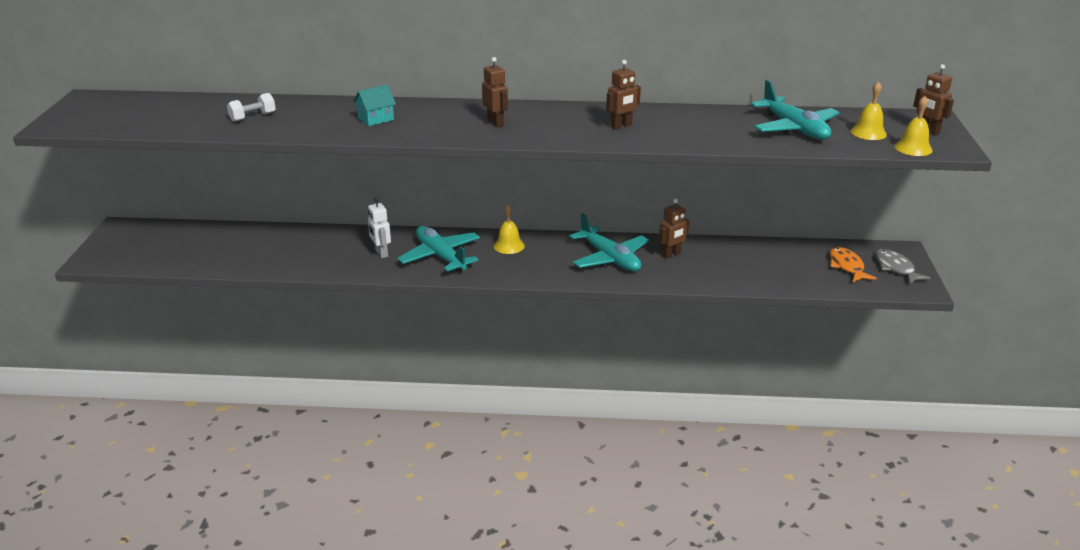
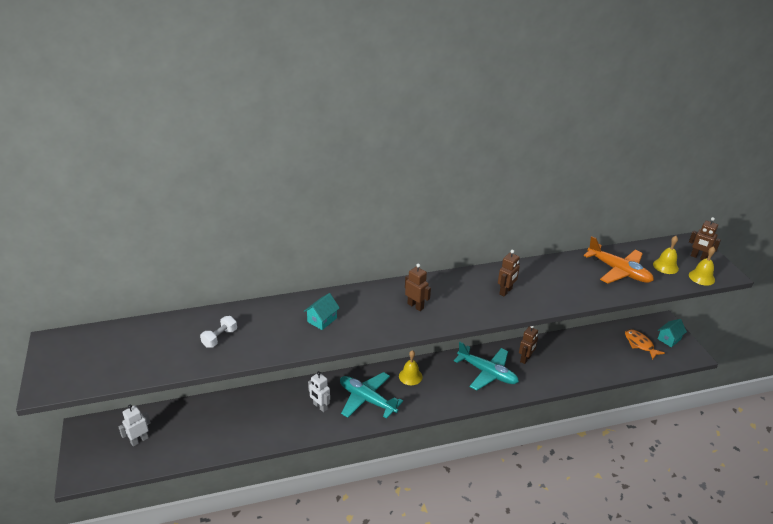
camera: 20 degrees left, 5 degrees up
turquoise plane [751,80,839,140] -> orange plane [584,236,654,284]
grey fish [875,249,930,284] -> turquoise house [658,319,687,347]
none -> white robot [119,405,151,447]

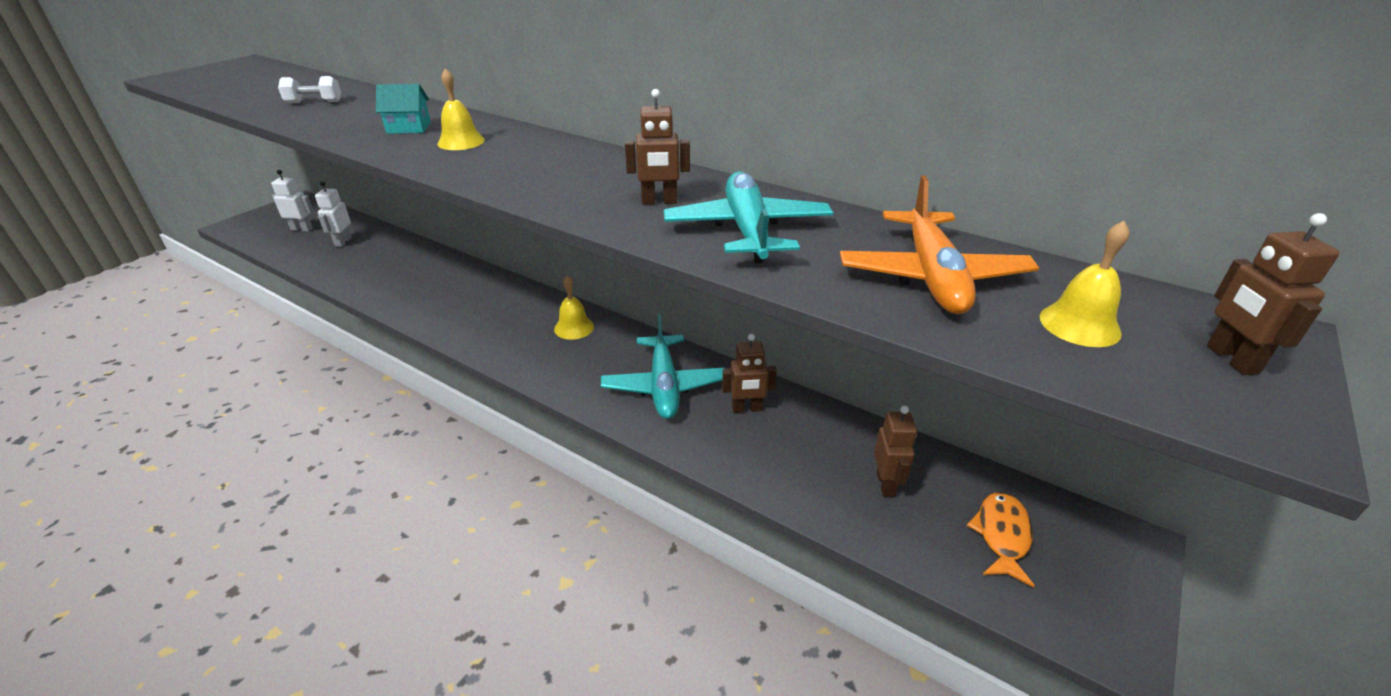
camera: 50 degrees right, 0 degrees up
white robot [308,371,330,412] -> white robot moved to [315,181,352,247]
turquoise plane [340,372,403,419] -> turquoise plane moved to [664,171,833,264]
brown robot [405,264,431,311] -> brown robot moved to [874,406,917,497]
turquoise house [658,319,687,347] -> none
yellow bell [689,246,715,286] -> yellow bell moved to [437,68,485,150]

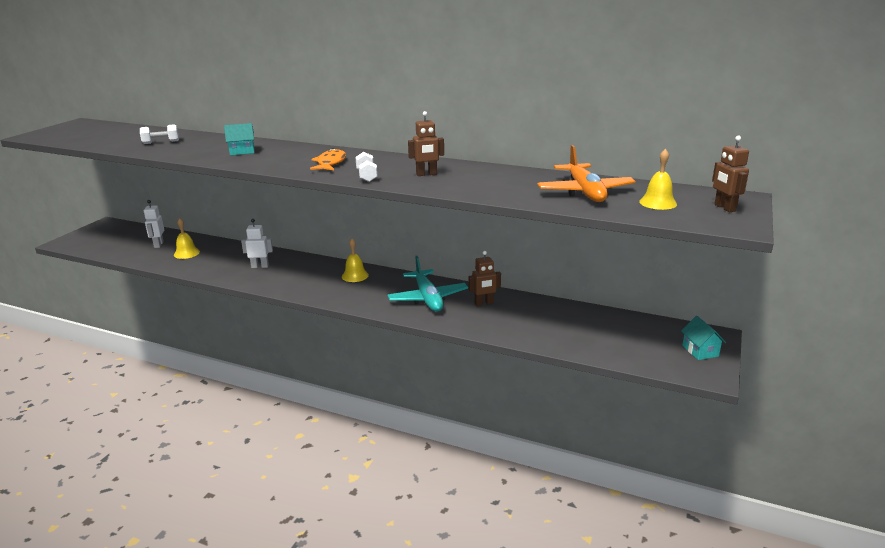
camera: 10 degrees left, 10 degrees down
white robot [271,170,313,232] -> white robot moved to [241,219,273,268]
yellow bell [437,68,485,150] -> yellow bell moved to [174,218,200,259]
turquoise plane [664,171,833,264] -> none
brown robot [874,406,917,497] -> none
orange fish [967,492,1035,588] -> orange fish moved to [310,148,346,170]
none -> white dumbbell [355,152,378,182]
none -> turquoise house [681,316,726,360]

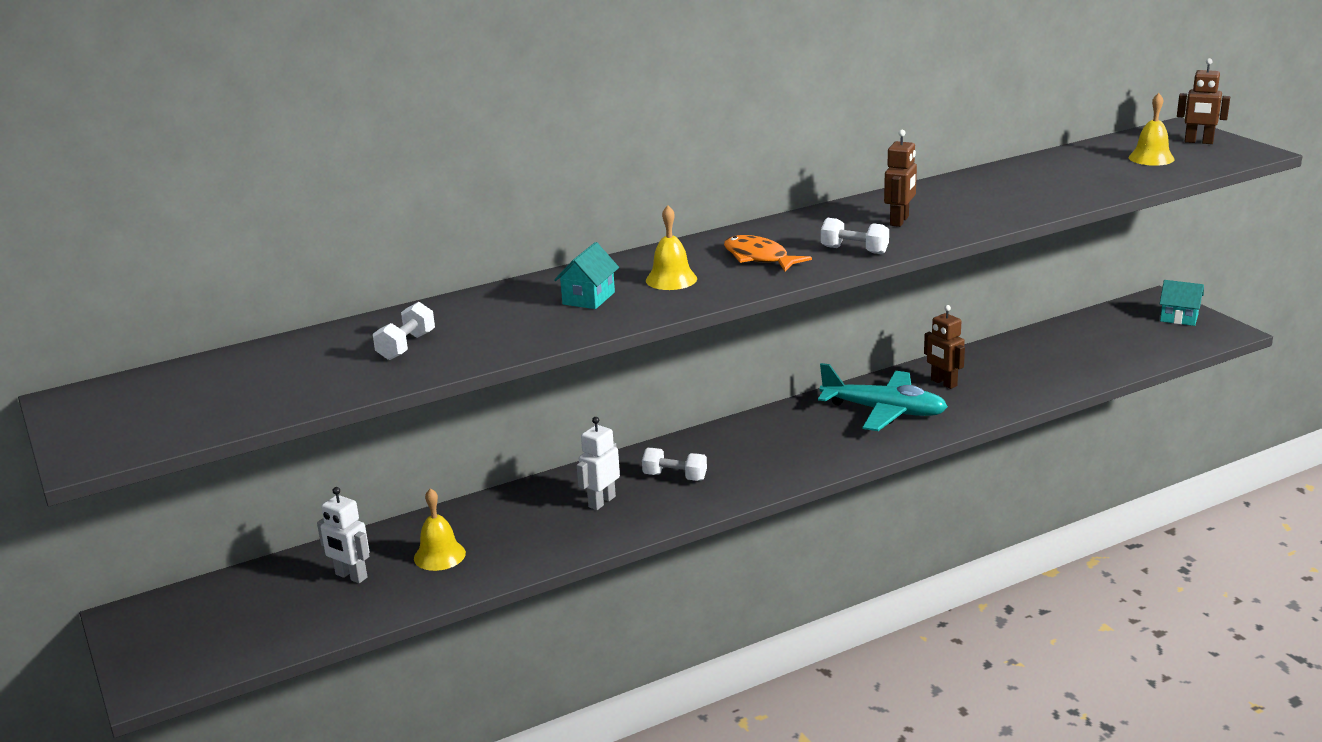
camera: 50 degrees left, 0 degrees up
yellow bell [342,239,369,282] -> yellow bell moved to [646,205,697,290]
brown robot [469,251,501,306] -> brown robot turned 120 degrees clockwise [924,305,965,389]
orange plane [537,145,636,202] -> none
none -> white dumbbell [642,448,707,481]

